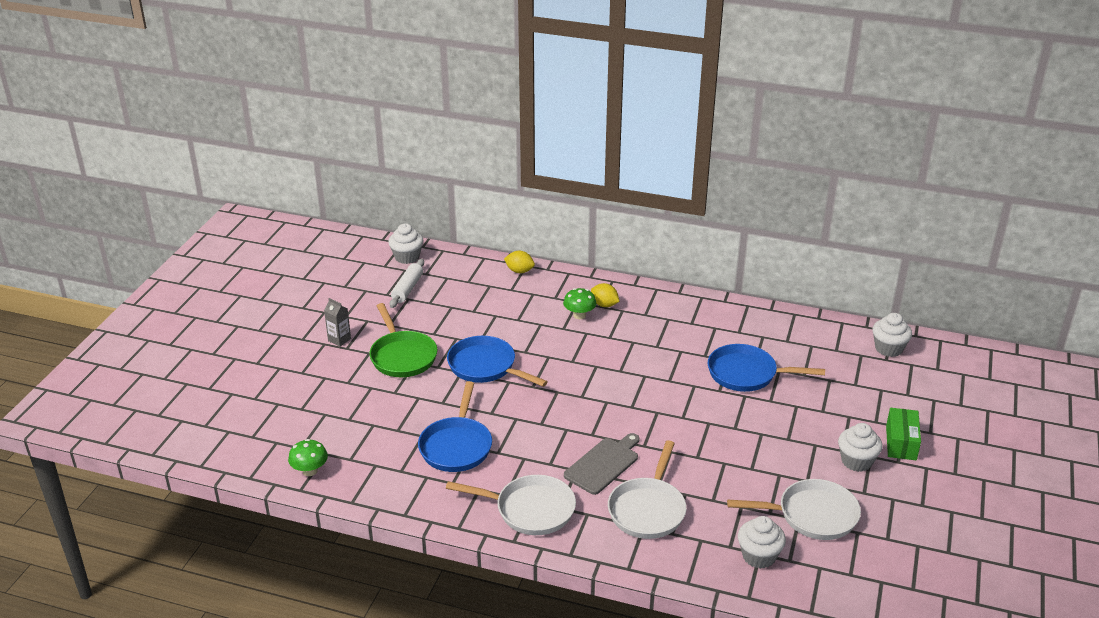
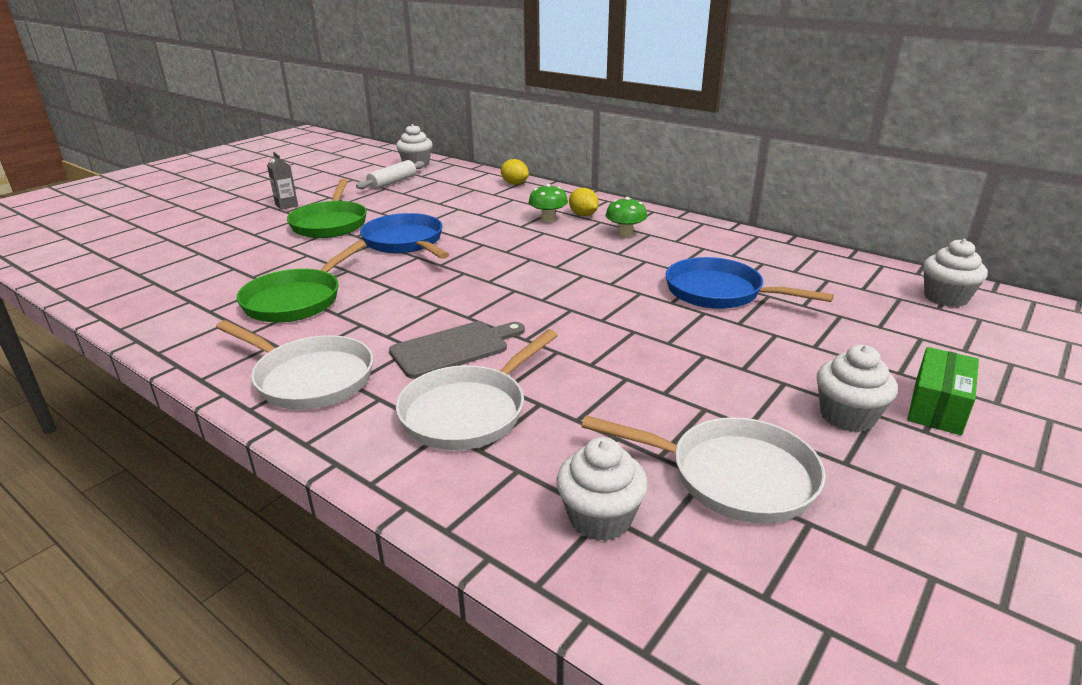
camera: 20 degrees right, 5 degrees down
green mushroom [288,439,328,476] -> green mushroom moved to [606,197,647,237]
blue pan [418,381,492,472] -> green pan [237,241,366,322]

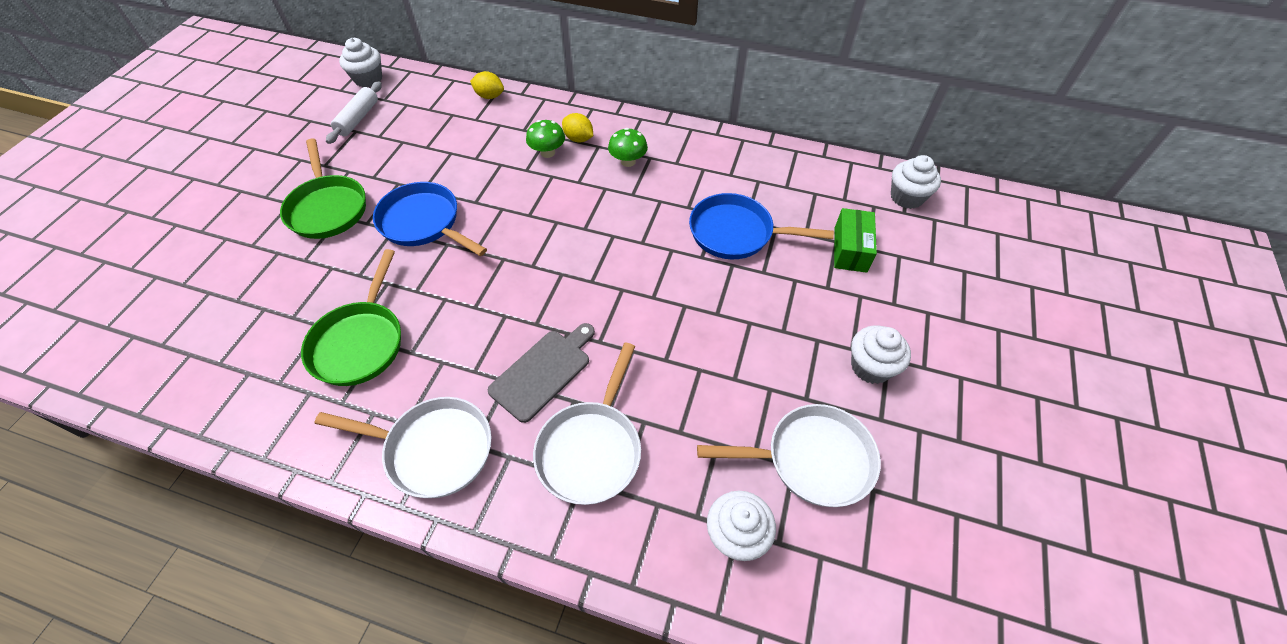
camera: 20 degrees left, 25 degrees up
grey carton [267,152,298,210] -> none
green box [907,347,979,435] -> green box moved to [834,208,877,273]

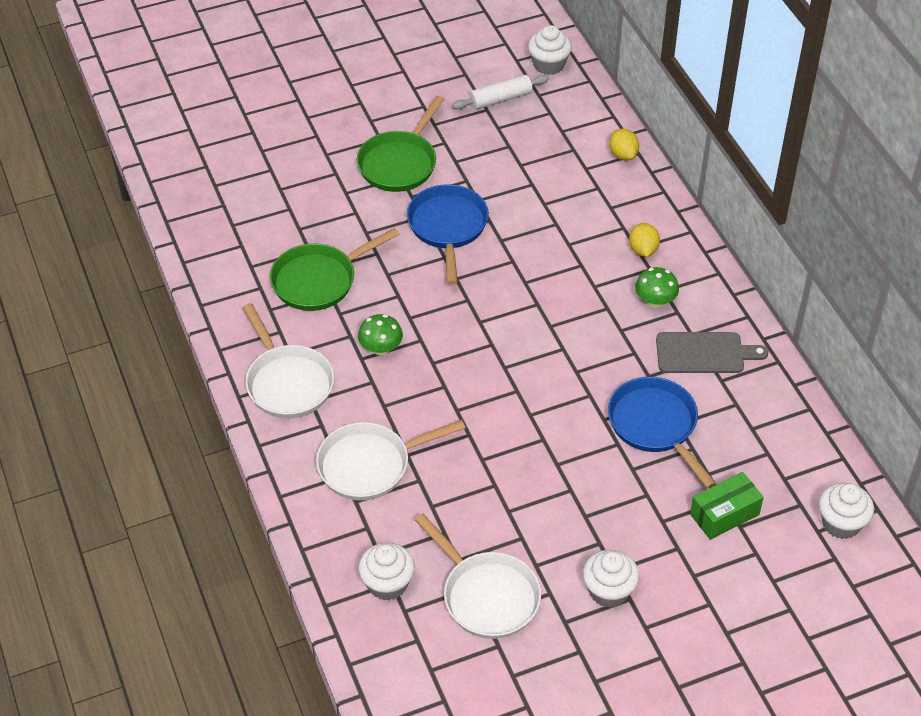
camera: 50 degrees right, 5 degrees down
grey cutting board [488,323,595,423] -> grey cutting board moved to [656,332,768,373]
green mushroom [526,120,565,158] -> green mushroom moved to [358,314,403,355]

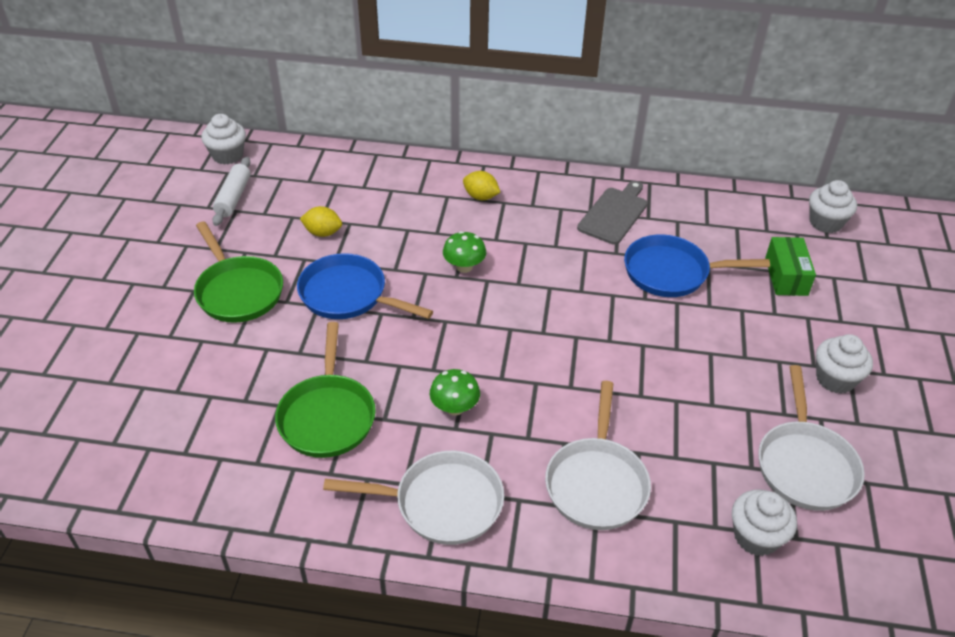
camera: 60 degrees left, 5 degrees down
white pan [415,513,541,639] -> white pan turned 105 degrees clockwise [758,365,865,511]
yellow lemon [609,129,639,160] -> yellow lemon moved to [300,206,342,237]
green mushroom [635,267,679,308] -> green mushroom moved to [443,231,486,273]

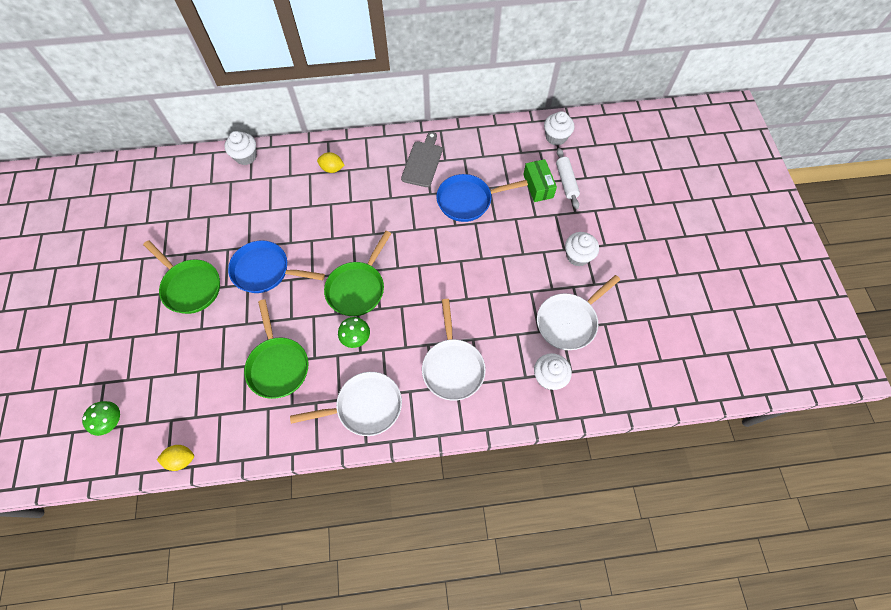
camera: 15 degrees left, 20 degrees up
white cupcake [201,114,246,165] -> white cupcake moved to [224,131,257,165]
white rolling pin [212,157,251,226] -> white rolling pin moved to [556,148,580,209]
yellow lemon [300,206,342,237] -> yellow lemon moved to [157,445,194,471]
green mushroom [443,231,486,273] -> green mushroom moved to [82,401,120,436]
white pan [758,365,865,511] -> white pan turned 60 degrees clockwise [537,275,620,350]
none -> green pan [324,231,391,316]

